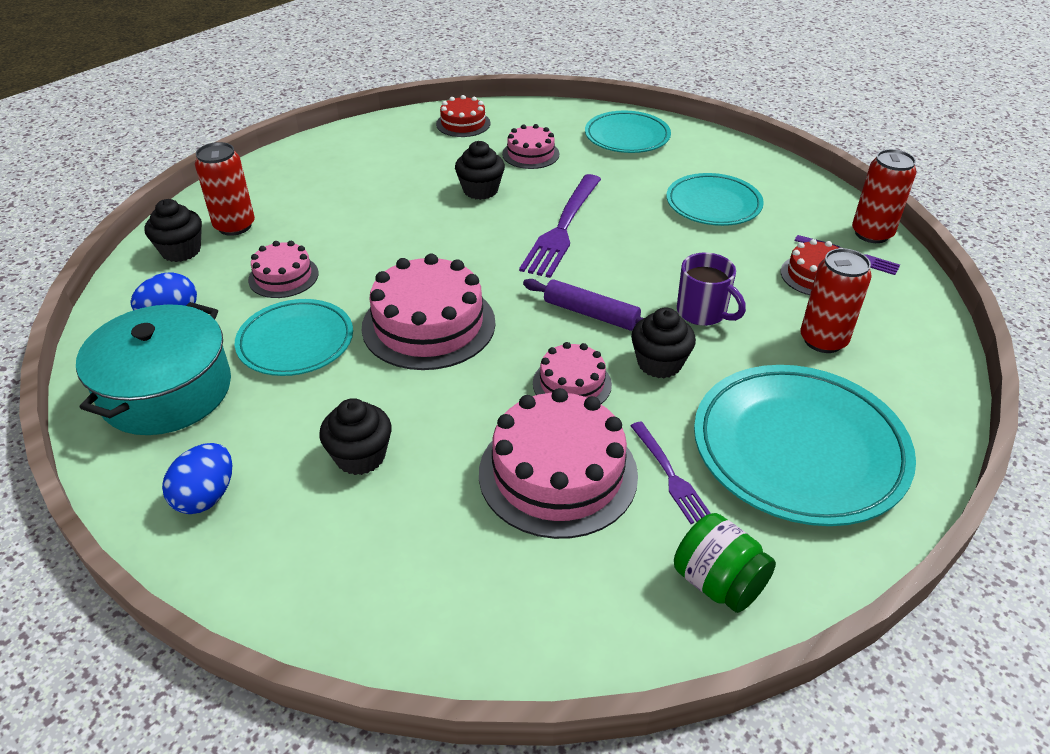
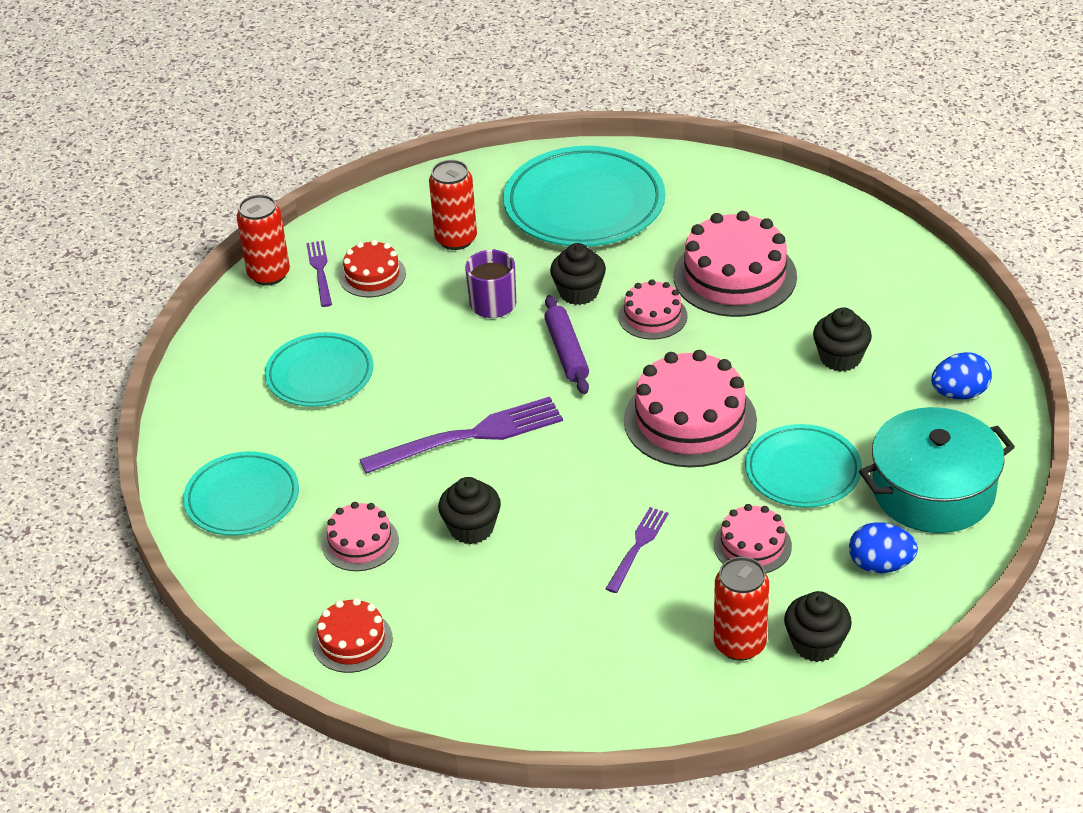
camera: 130 degrees left, 0 degrees up
purple fork [631,422,711,524] -> purple fork moved to [606,507,669,593]
green jar [674,513,776,613] -> none

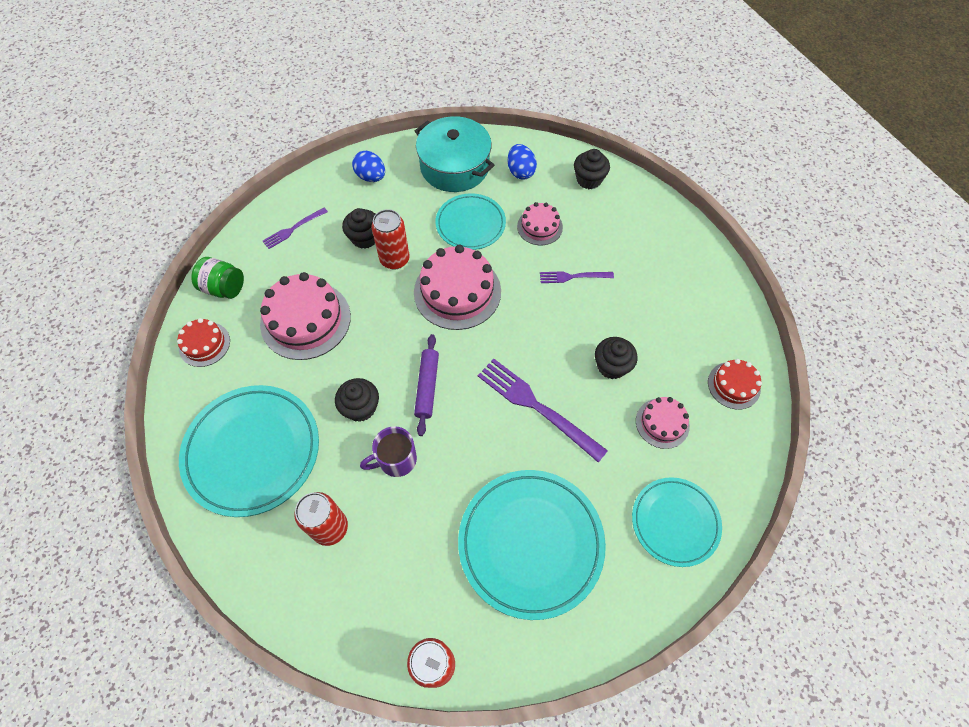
camera: 120 degrees left, 20 degrees up
turquoise plate [265,332,374,407] -> turquoise plate [458,470,606,620], size x1.62
purple fork [306,240,332,307] -> purple fork moved to [263,208,328,249]
red cake [339,240,406,297] -> red cake moved to [177,318,230,367]
purple rolling pin [544,295,589,394] -> purple rolling pin turned 45 degrees counterclockwise [414,334,439,436]
pink cake [618,279,688,340] -> none
red can [714,557,769,661] -> red can moved to [371,209,410,269]
none -> green jar [191,257,244,299]

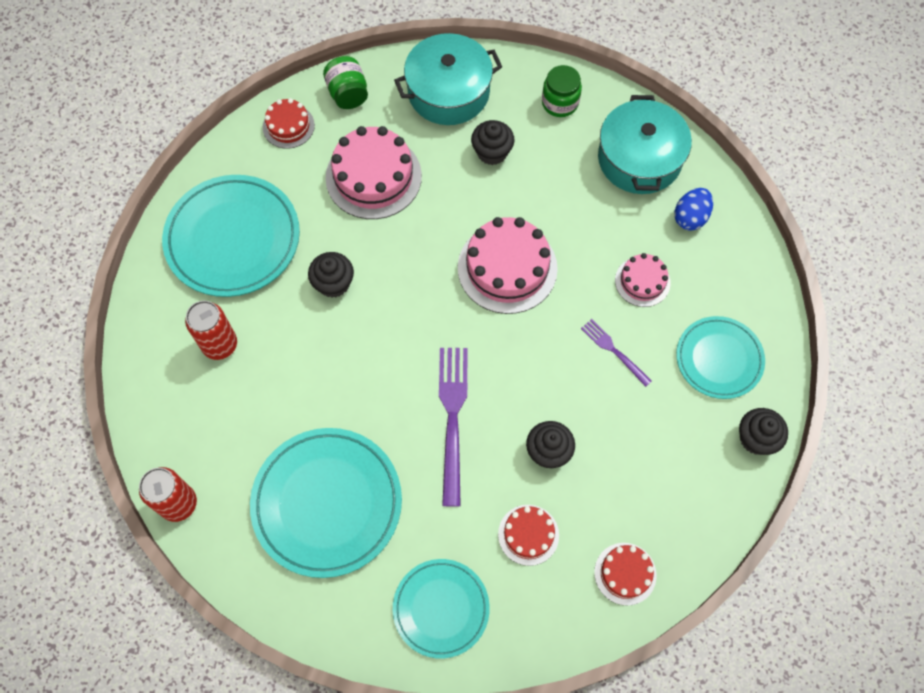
camera: 50 degrees right, 5 degrees up
purple fork [263,208,328,249] -> turquoise pot [394,33,502,125]
blue egg [352,151,385,182] -> green jar [542,65,582,117]
purple mug [360,426,417,477] -> none
red can [371,209,410,269] -> none
purple rolling pin [414,334,439,436] -> none
turquoise plate [435,193,506,250] -> turquoise plate moved to [676,316,765,399]
black cupcake [574,149,610,189] -> black cupcake moved to [739,408,788,455]
pink cake [636,397,690,449] -> red cake [498,505,559,566]

